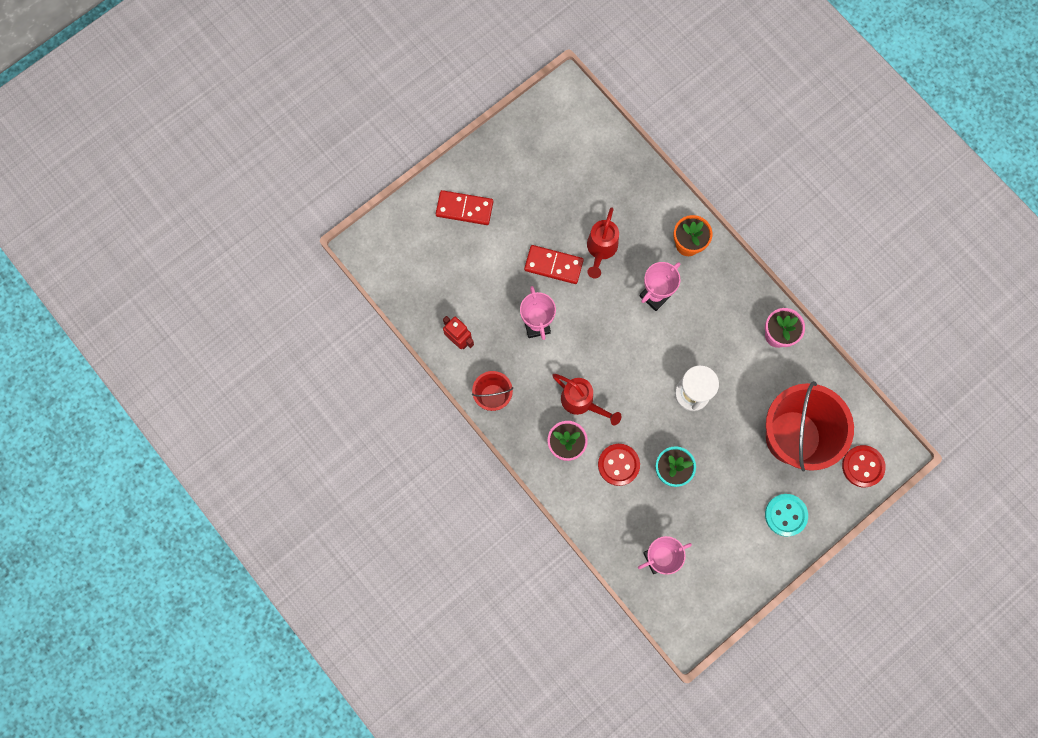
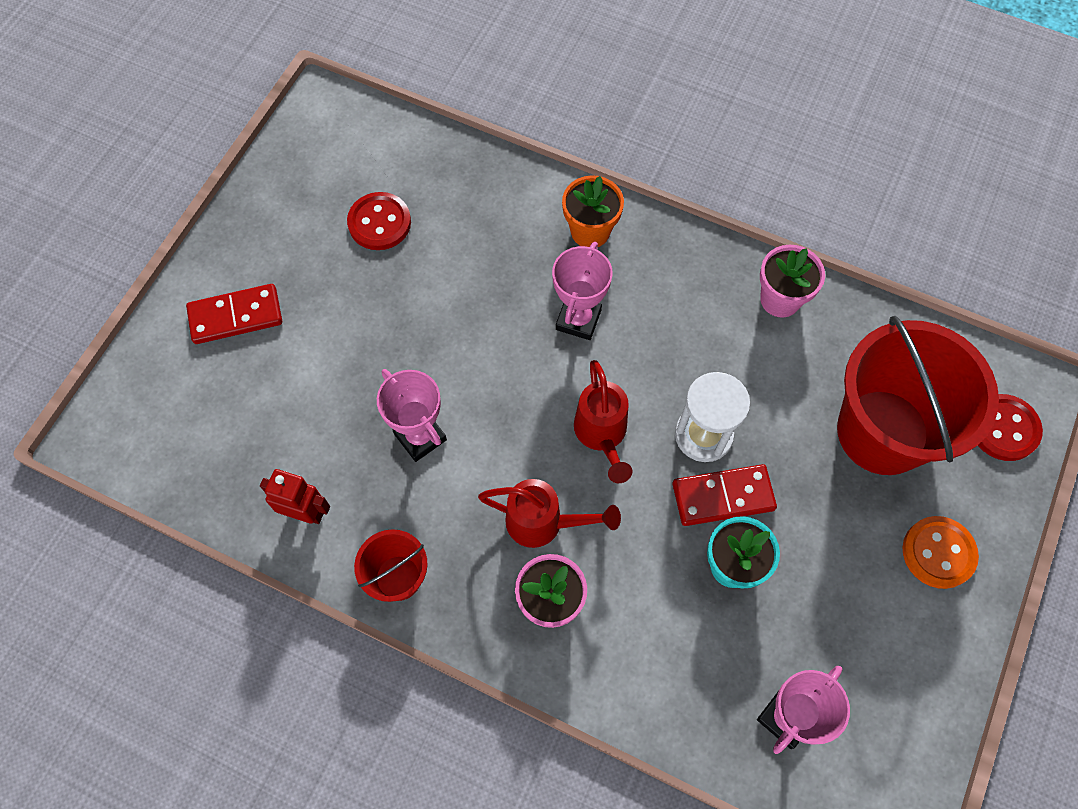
camera: 25 degrees left, 10 degrees down
red domino [524,245,584,284] -> red domino moved to [673,464,777,526]
red watering can [587,207,619,279] -> red watering can moved to [574,360,632,483]
red button [598,444,640,486] -> red button moved to [347,192,411,250]
turquoise button [765,494,808,537] -> orange button [902,516,979,589]

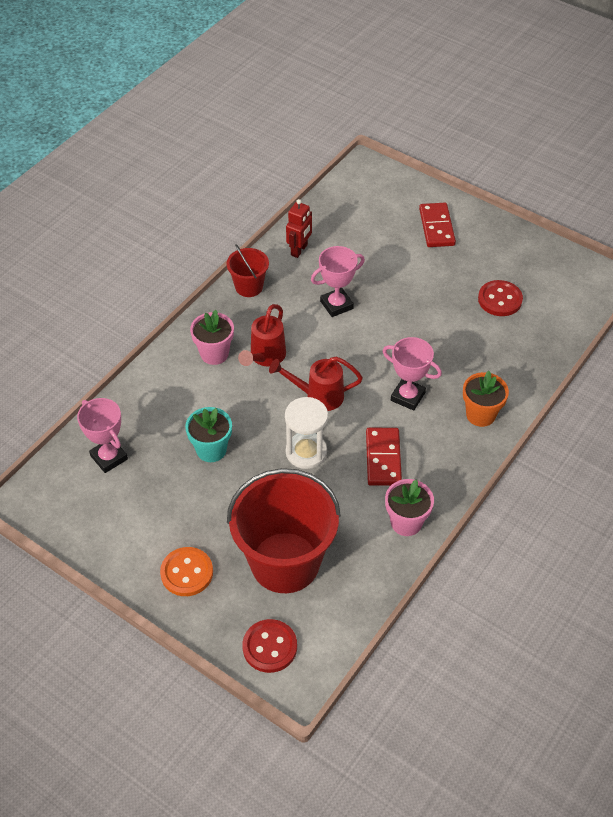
camera: 100 degrees right, 15 degrees down
red domino [673,464,777,526] -> red domino moved to [366,428,402,486]

